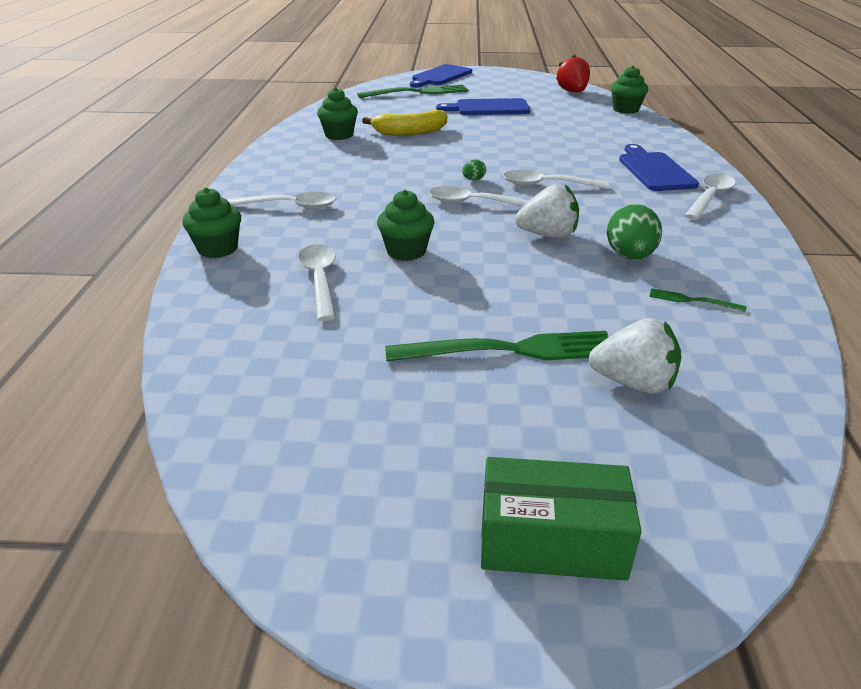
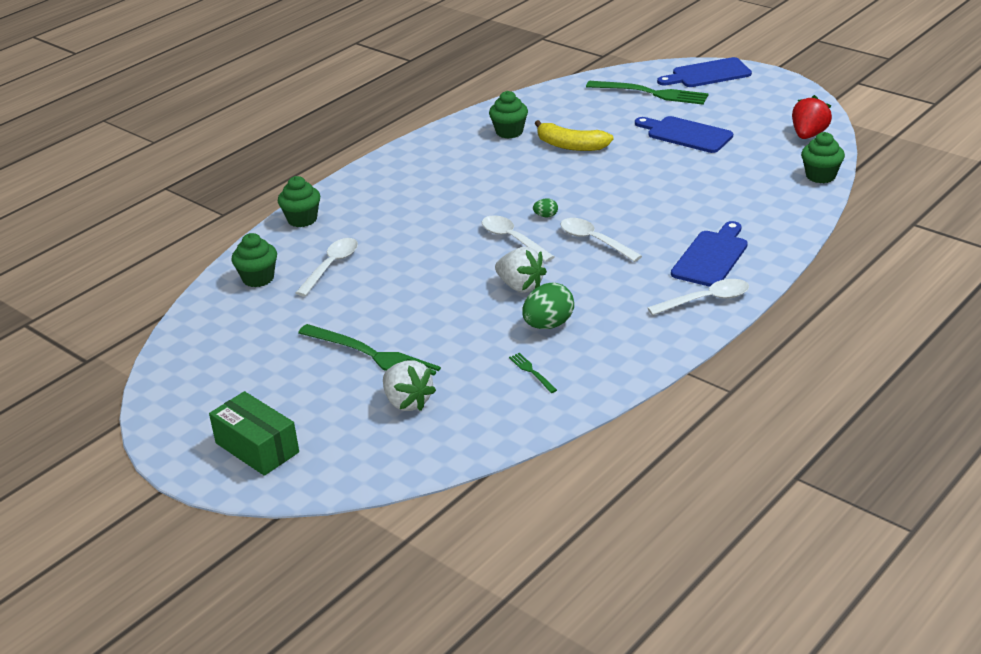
camera: 40 degrees right, 0 degrees up
white spoon [227,192,336,209] -> none
green cupcake [377,190,435,261] -> green cupcake moved to [231,233,277,287]

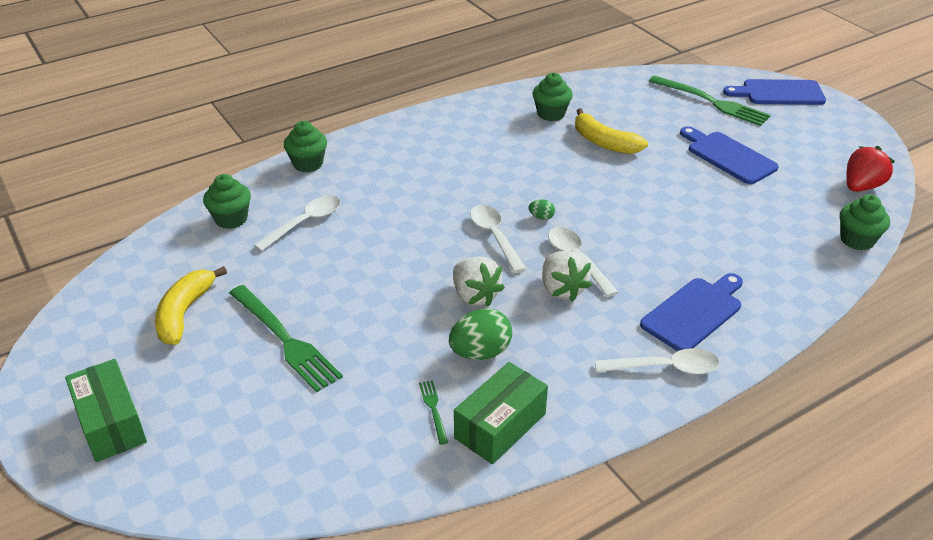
camera: 15 degrees right, 5 degrees up
white strawberry [383,360,436,411] -> white strawberry moved to [542,251,592,302]
none -> yellow banana [155,266,227,345]
none -> green box [454,362,548,464]

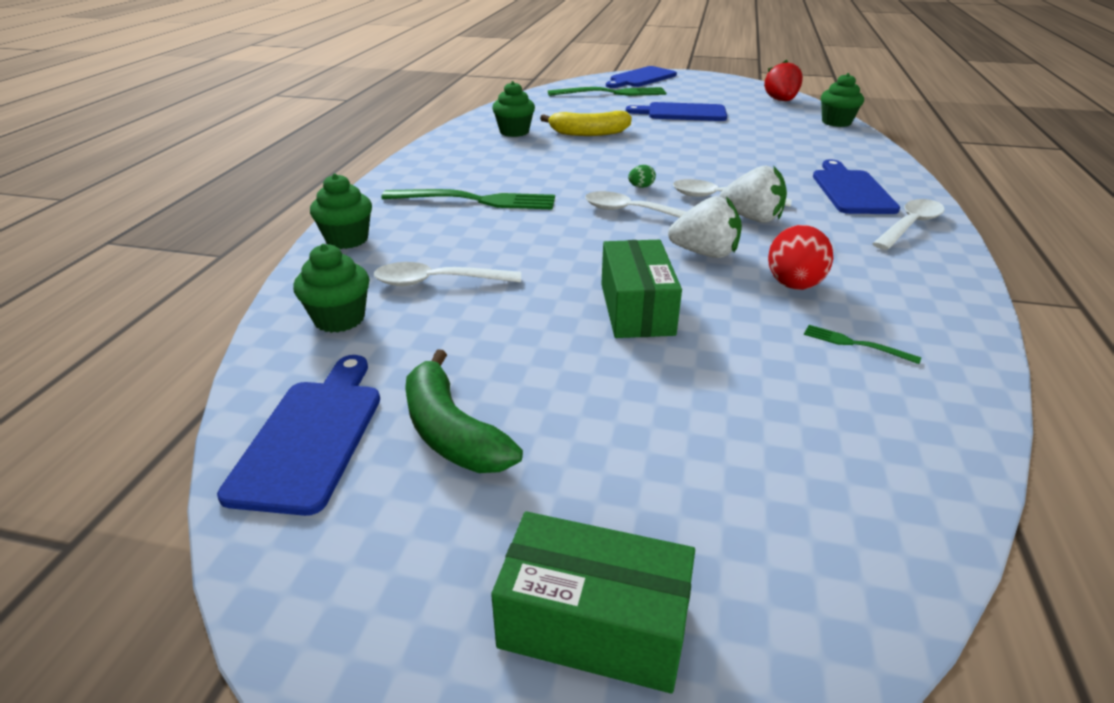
camera: 45 degrees left, 5 degrees down
yellow banana [155,266,227,345] -> green banana [405,349,523,473]
green fork [229,285,343,392] -> green fork moved to [381,189,555,210]
white spoon [254,195,341,251] -> white spoon turned 90 degrees counterclockwise [374,262,521,286]
green egg [449,309,512,360] -> red egg [768,225,833,290]
green box [454,362,548,464] -> green box moved to [601,240,682,338]
none -> blue cutting board [217,355,380,516]

